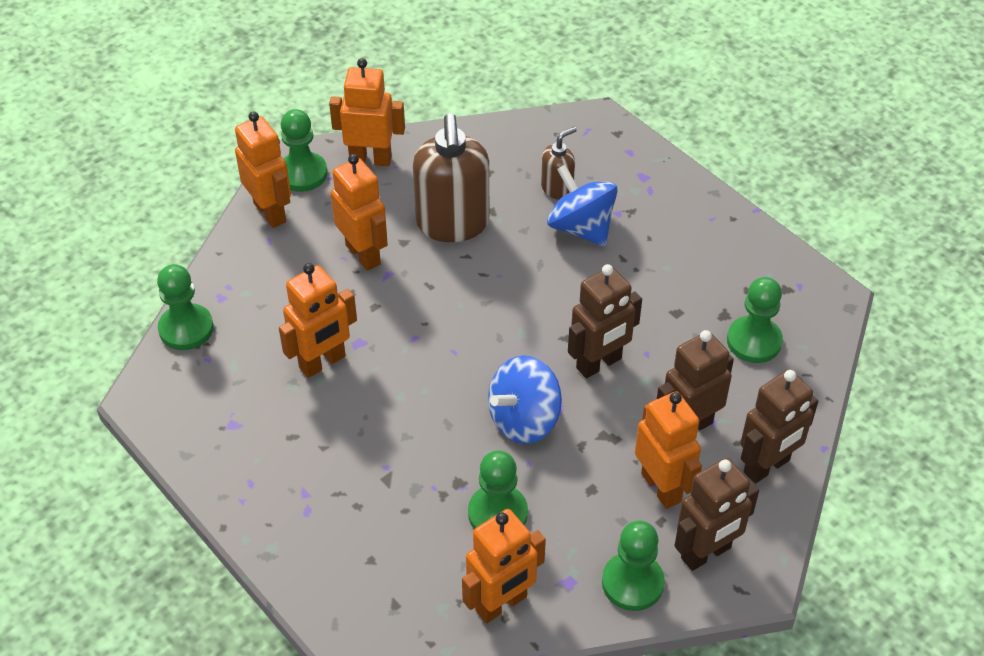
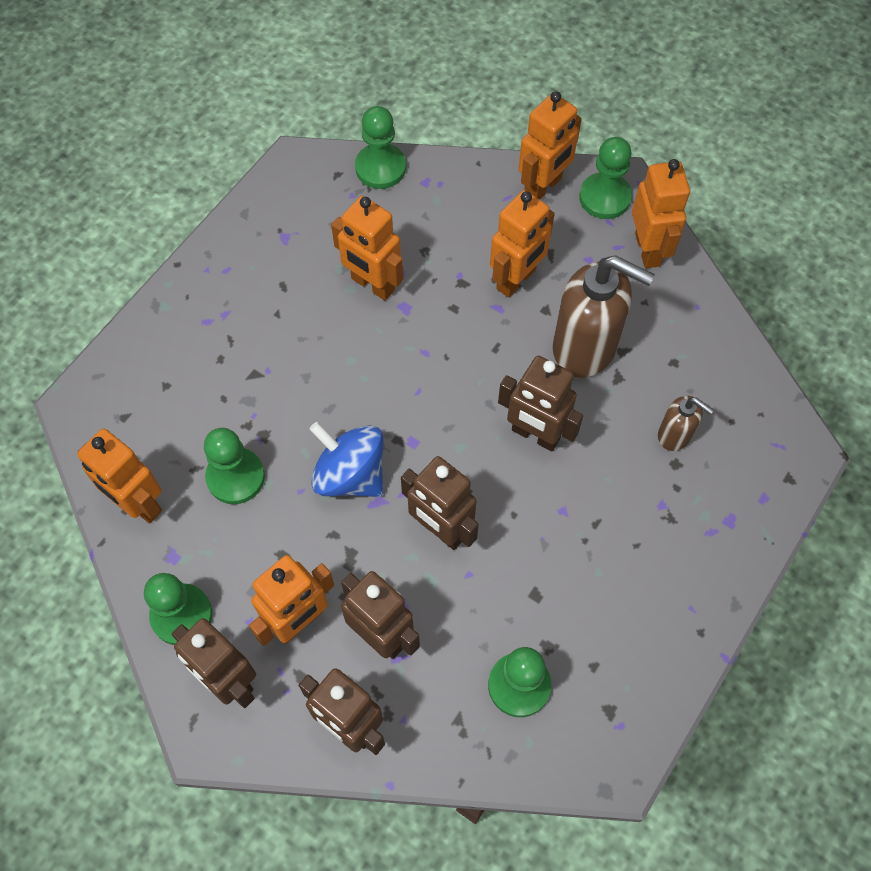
camera: 75 degrees right, 15 degrees up
brown soap dispenser [413,113,489,242] -> brown soap dispenser turned 135 degrees counterclockwise [553,255,655,378]
blue spinning top [547,165,618,247] -> none
none -> brown robot [498,355,583,451]

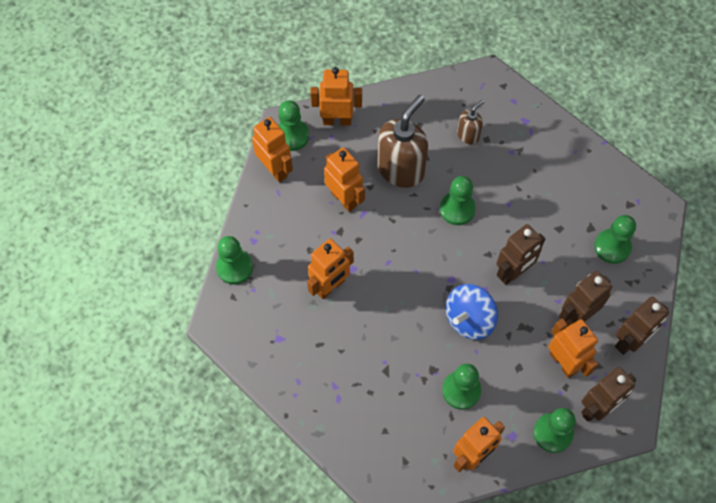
camera: 80 degrees left, 0 degrees up
brown robot [498,355,583,451] -> green pawn [440,176,476,225]

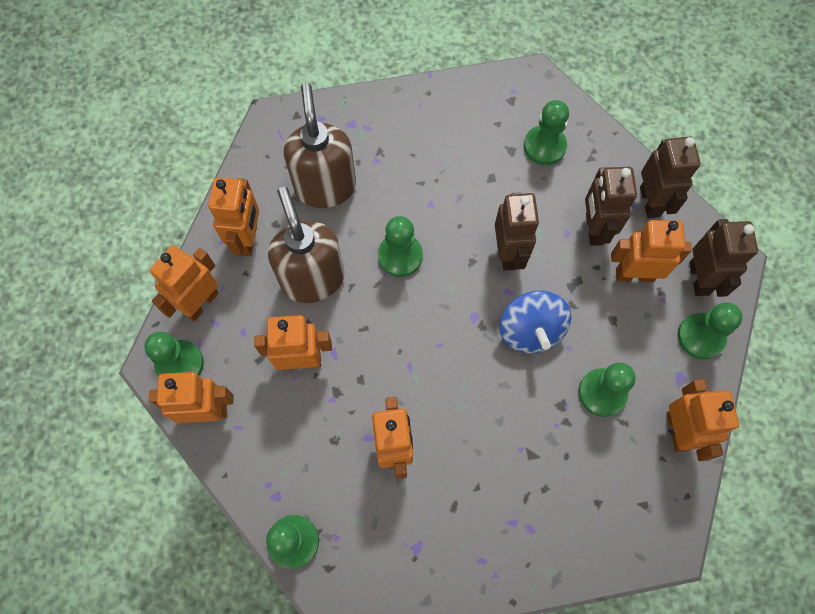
camera: 55 degrees left, 5 degrees up
brown soap dispenser [457,100,484,144] -> brown soap dispenser [284,83,356,208], size x1.99
none -> orange robot [208,177,259,256]

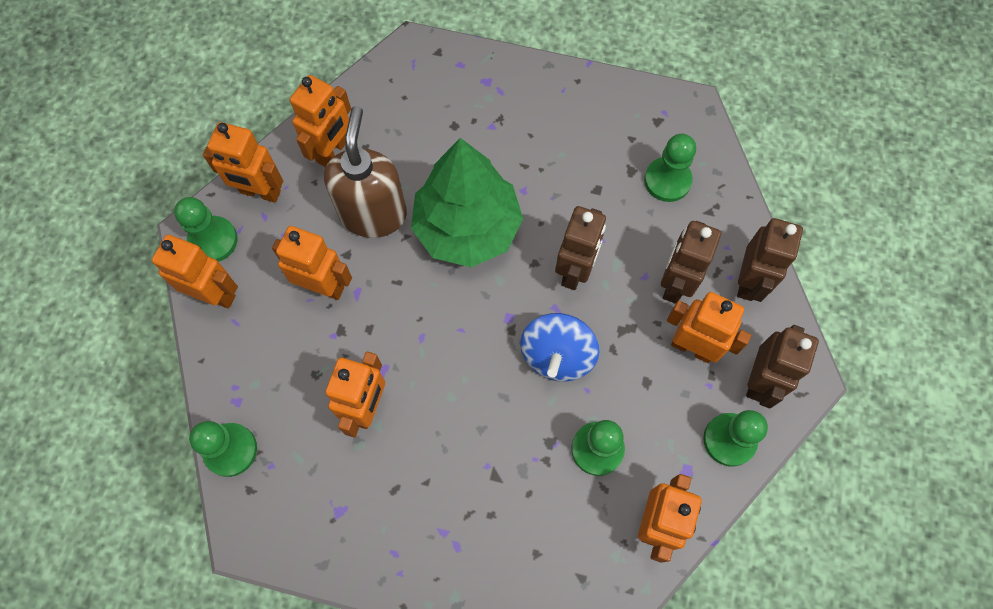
camera: 25 degrees right, 0 degrees up
orange robot [150,245,219,321] -> orange robot turned 135 degrees counterclockwise [203,122,283,203]
brown soap dispenser [284,83,356,208] -> none
green pawn [378,216,423,277] -> green tree [411,138,523,267]

